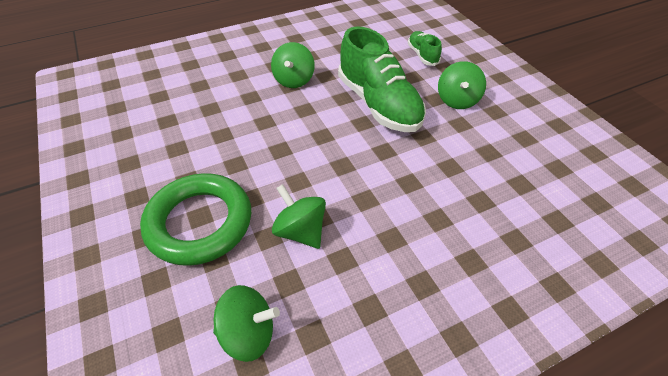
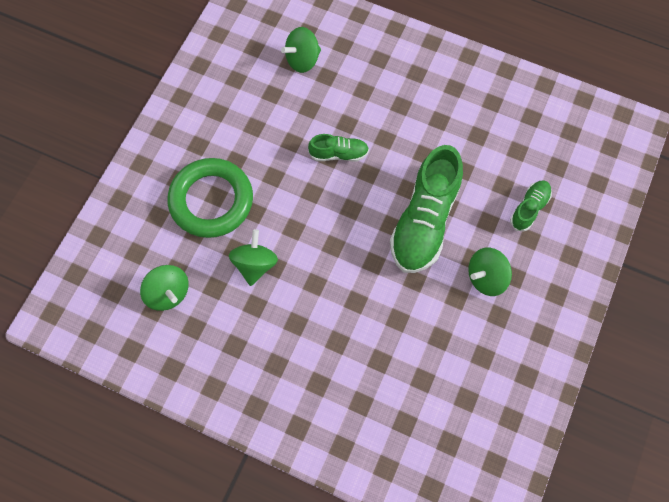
camera: 50 degrees right, 20 degrees up
green spinning top [271,42,315,88] -> green spinning top moved to [281,27,321,73]
none -> green shoe [308,134,369,162]

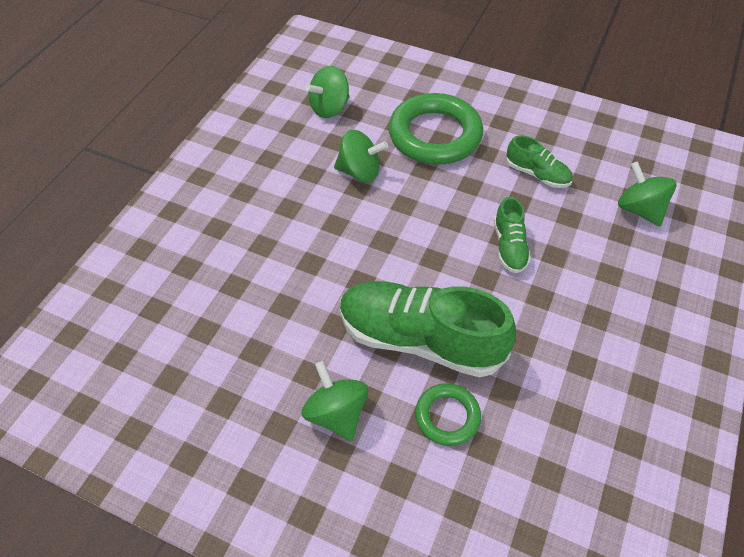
camera: 90 degrees right, 15 degrees down
green shoe [510,180,552,231] -> green shoe moved to [506,135,573,188]
none -> green ring [415,383,481,446]

